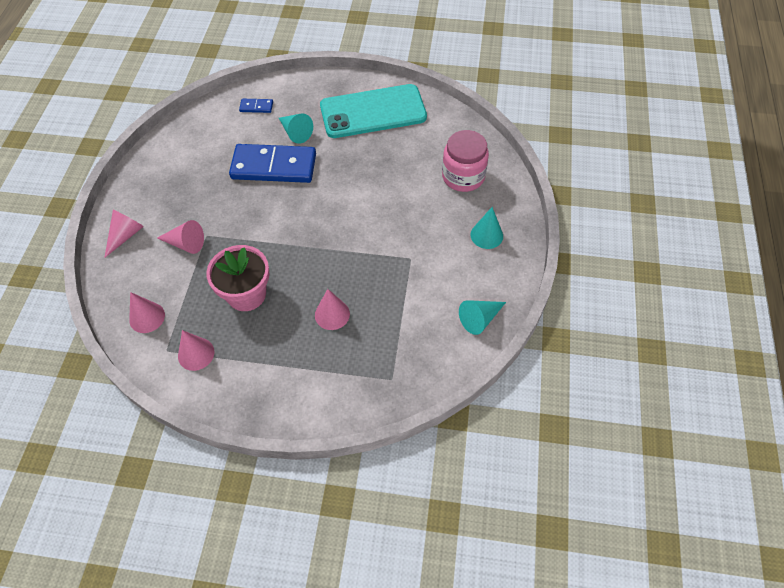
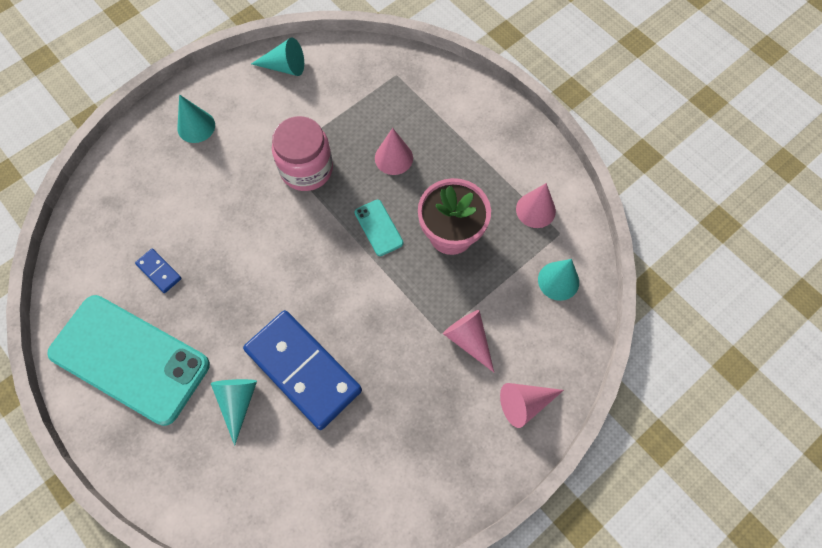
camera: 140 degrees left, 10 degrees up
pink cone [129,292,165,333] -> turquoise cone [538,259,579,301]
blue domino [239,99,273,113] -> blue domino moved to [135,249,182,293]
pink jar [442,130,489,192] -> pink jar moved to [272,116,333,191]
none -> turquoise phone [355,200,403,256]

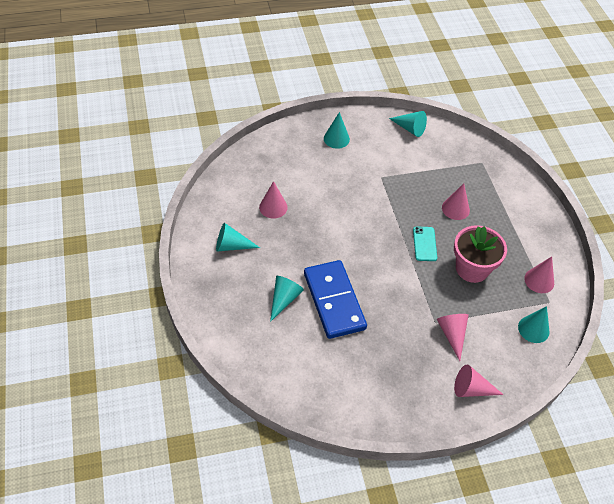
camera: 25 degrees right, 15 degrees down
turquoise phone [47,295,210,426] -> turquoise cone [216,223,260,251]
blue domino [135,249,182,293] -> pink cone [259,181,288,219]
pink jar [272,116,333,191] -> none

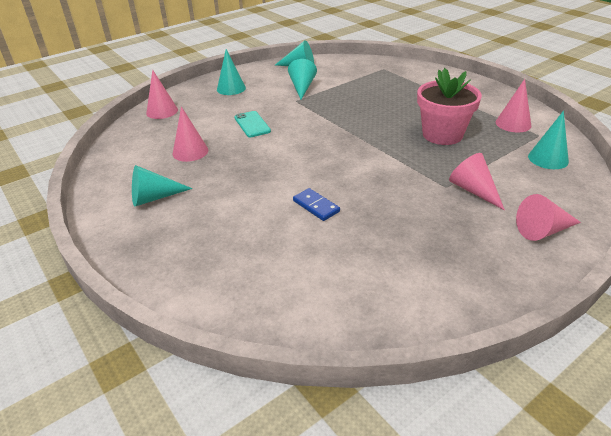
camera: 20 degrees left, 15 degrees down
turquoise cone [270,276,304,322] -> turquoise cone moved to [288,59,317,100]
blue domino [304,260,367,339] -> blue domino [293,188,340,221], size x0.42
turquoise phone [413,226,437,261] -> turquoise phone moved to [234,111,271,137]
pink cone [442,183,470,220] -> pink cone moved to [146,70,178,119]

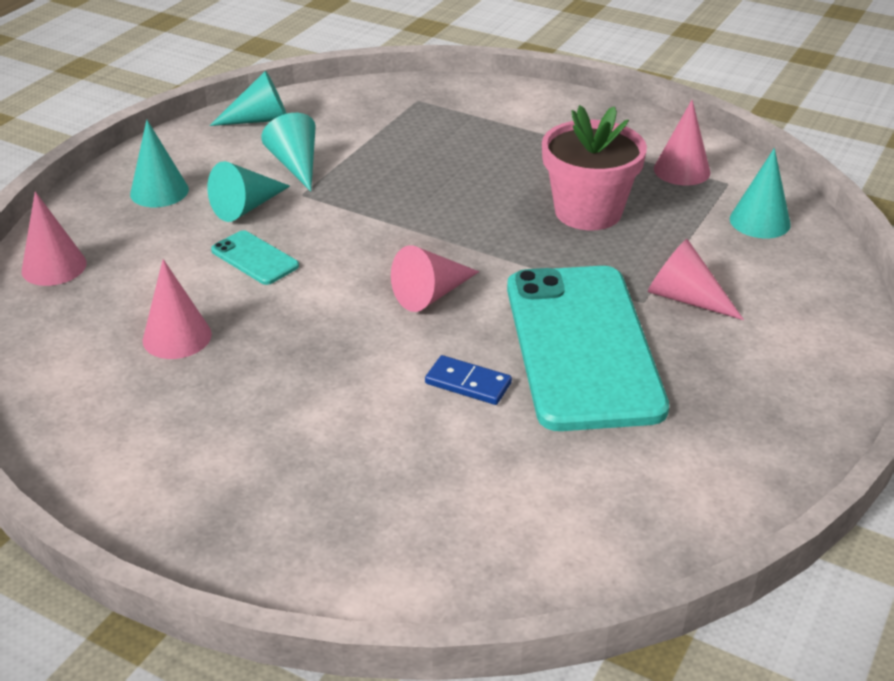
camera: 25 degrees left, 0 degrees up
turquoise cone [132,165,193,207] -> turquoise cone moved to [208,161,290,222]
pink cone [516,194,581,241] -> pink cone moved to [391,245,479,312]
none -> turquoise phone [507,266,669,431]

